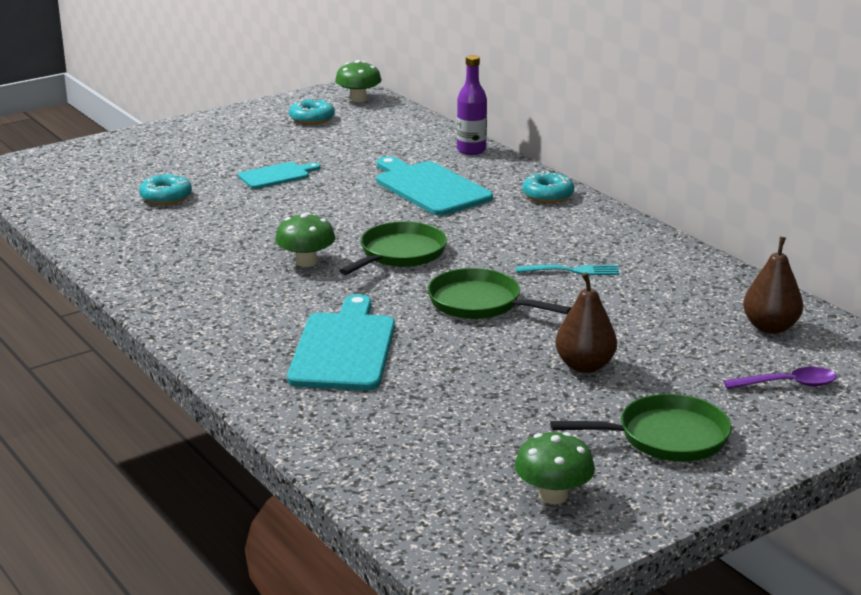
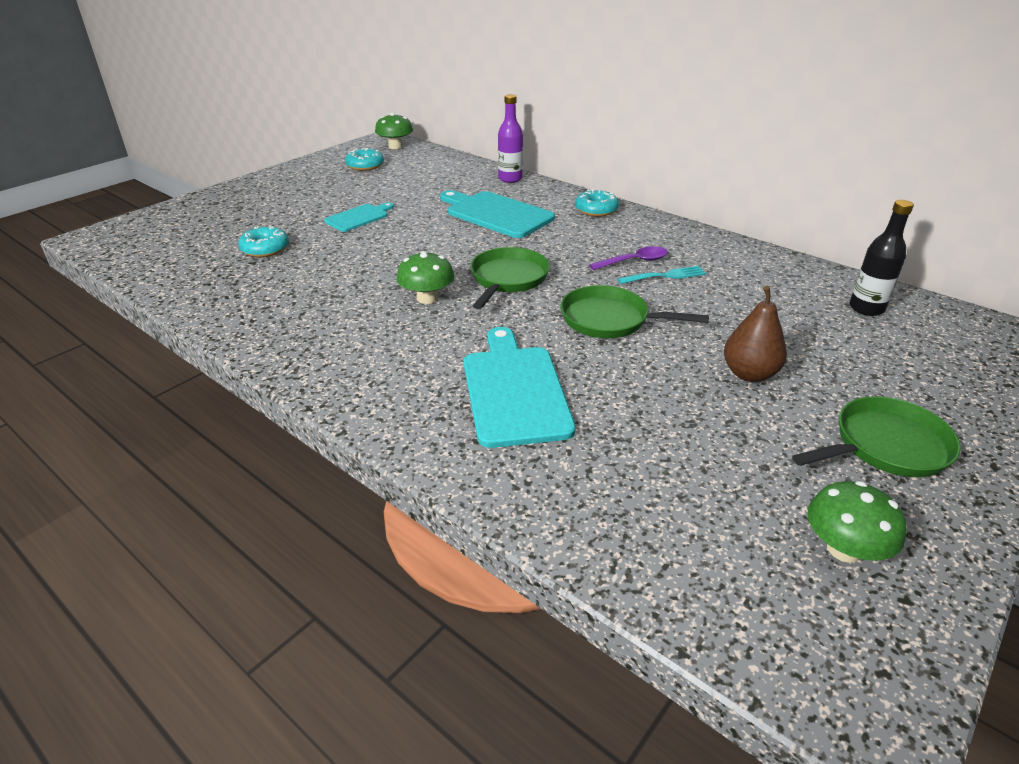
camera: 15 degrees left, 10 degrees up
purple spoon [724,367,837,389] -> purple spoon moved to [589,246,668,270]
brown pear [743,237,803,334] -> black bottle [849,200,914,316]

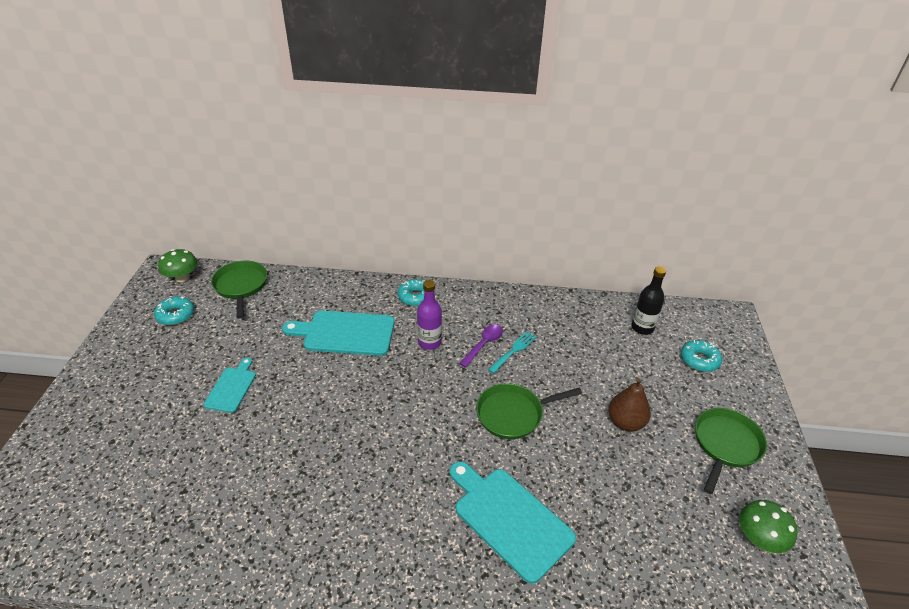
camera: 35 degrees left, 5 degrees up
turquoise donut [238,226,289,257] -> turquoise donut moved to [681,340,722,372]
green mushroom [397,251,455,304] -> none
green pan [470,247,550,309] -> green pan moved to [211,261,267,319]
purple bottle [498,94,523,183] -> purple bottle moved to [417,280,442,350]

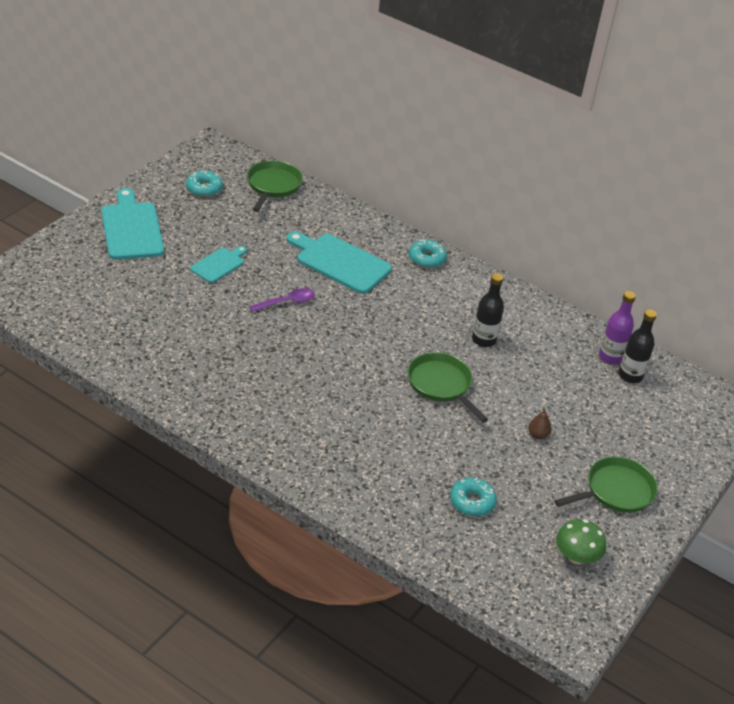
camera: 25 degrees right, 0 degrees up
green mushroom [158,249,198,282] -> none
purple bottle [417,280,442,350] -> purple bottle moved to [599,291,636,364]
turquoise cutting board [450,461,576,584] -> turquoise cutting board moved to [101,188,164,260]
purple spoon [459,324,503,368] -> purple spoon moved to [250,288,315,312]
green pan [476,383,582,439] -> green pan turned 45 degrees clockwise [408,352,488,422]
turquoise fork [488,331,537,374] -> black bottle [472,273,504,347]
brown pear [608,378,651,432] -> brown pear [528,407,552,439], size x0.56
turquoise donut [681,340,722,372] -> turquoise donut moved to [450,478,497,516]

